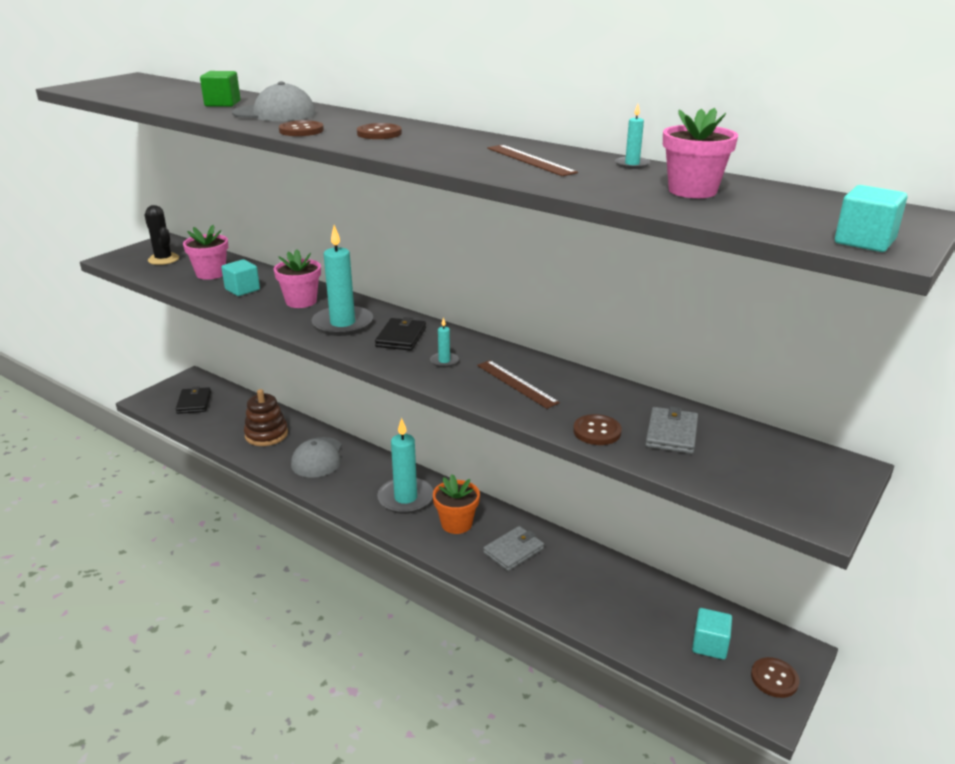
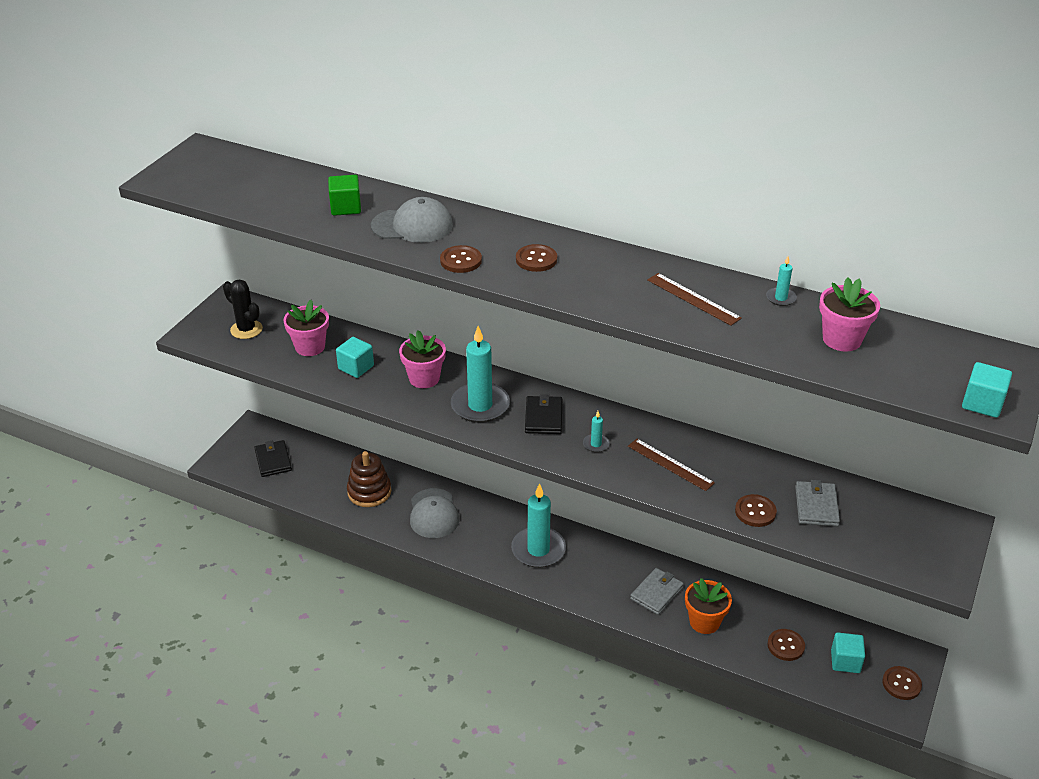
camera: 10 degrees left, 10 degrees up
orange flower pot [433,474,480,534] -> orange flower pot moved to [685,578,732,634]
none -> brown button [768,629,805,661]

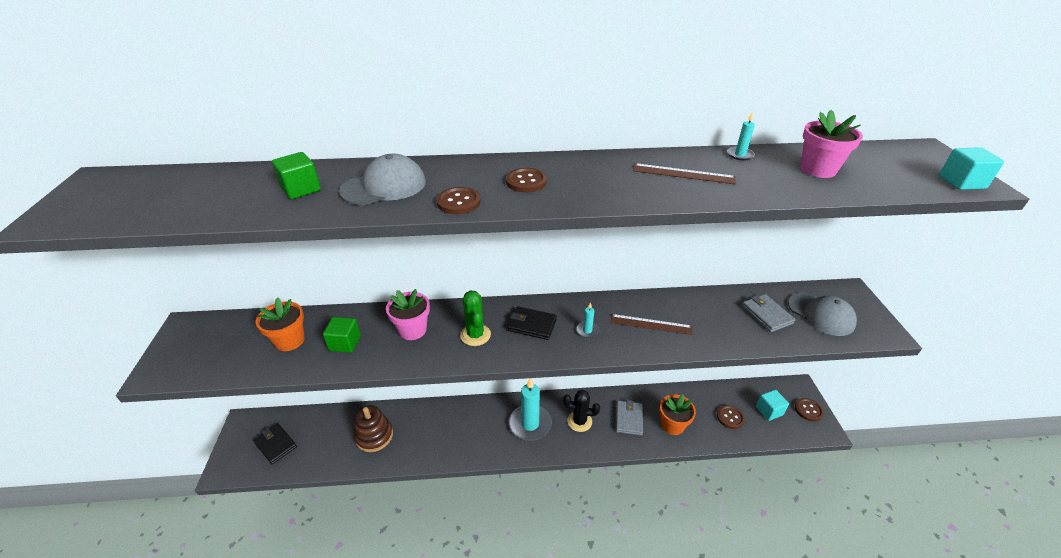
camera: 30 degrees left, 0 degrees up
black cactus [223,280,263,339] -> black cactus moved to [563,390,600,432]
pink flower pot [283,300,329,356] -> orange flower pot [256,297,305,351]
turquoise cube [336,337,374,378] -> green cube [323,317,361,353]
grey cap [410,488,459,538] -> grey cap moved to [788,293,857,336]
turquoise candle [451,326,510,423] -> green cactus [460,291,491,346]
black wallet [525,394,562,434] -> black wallet turned 45 degrees counterclockwise [508,306,557,340]
brown button [735,494,777,527] -> none

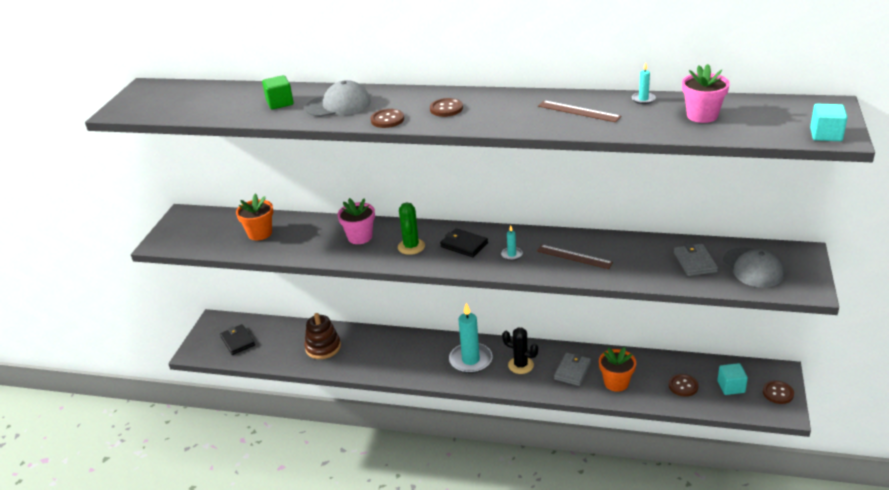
camera: 20 degrees right, 5 degrees down
green cube [323,317,361,353] -> none

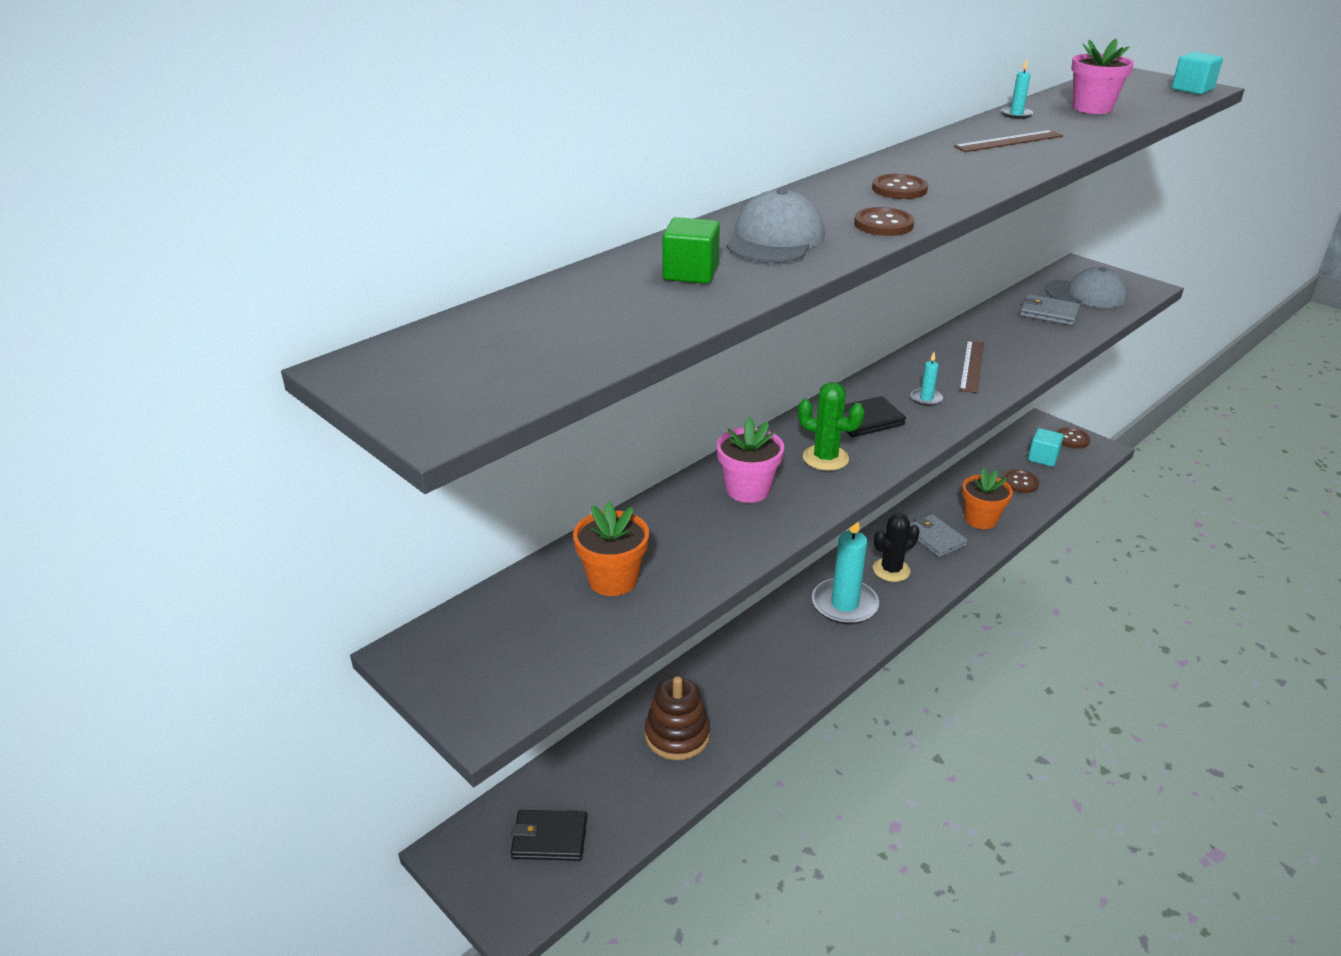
camera: 60 degrees left, 0 degrees up
brown ruler [537,245,613,269] -> brown ruler turned 45 degrees counterclockwise [960,340,984,393]

